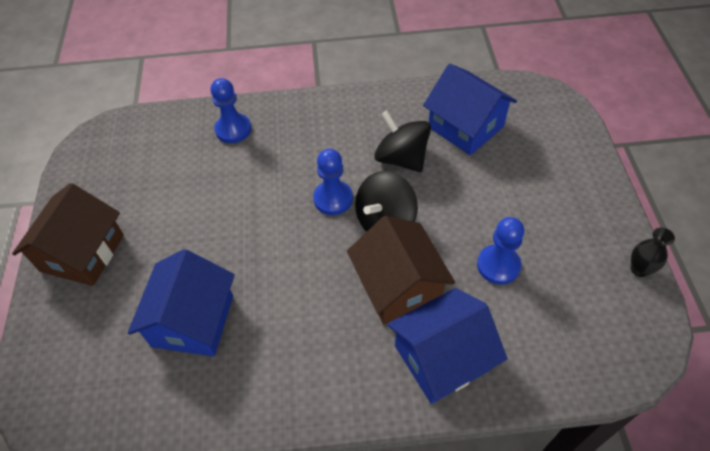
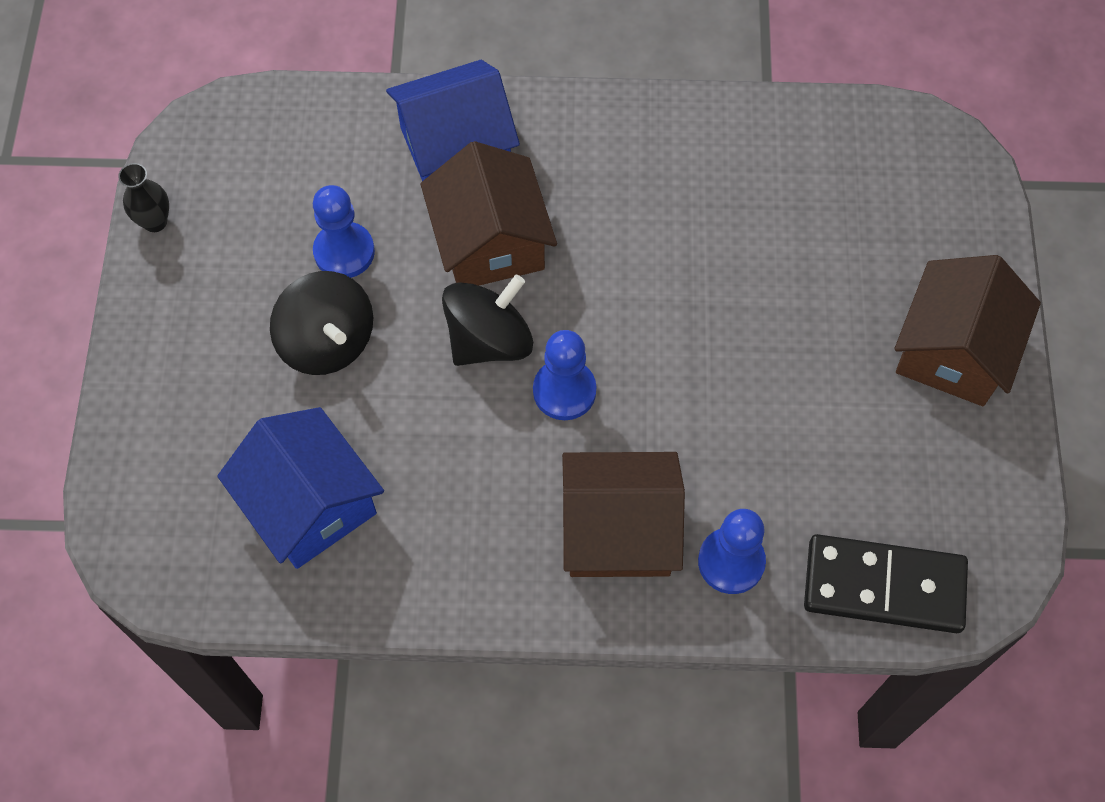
camera: 175 degrees left, 10 degrees up
blue house [128,249,235,357] -> none
black spinning top [374,111,431,172] -> black spinning top moved to [270,271,373,375]
none -> brown house [562,452,685,577]
none -> black domino [804,534,968,633]

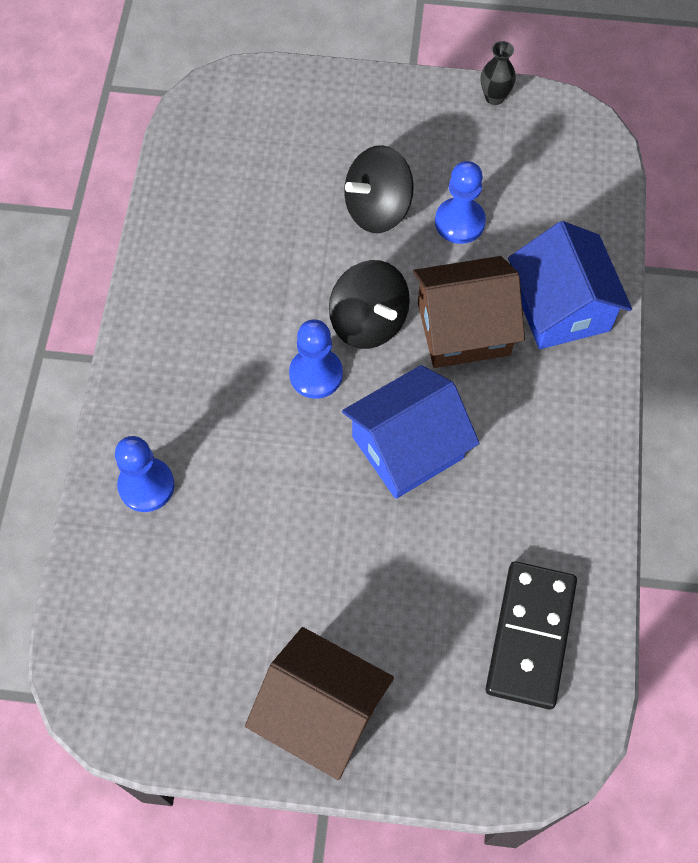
camera: 95 degrees right, 0 degrees up
blue house [217,407,384,569] -> blue house moved to [342,365,480,499]
brown house [562,452,685,577] -> none
black domino [804,534,968,633] -> black domino moved to [486,561,577,709]

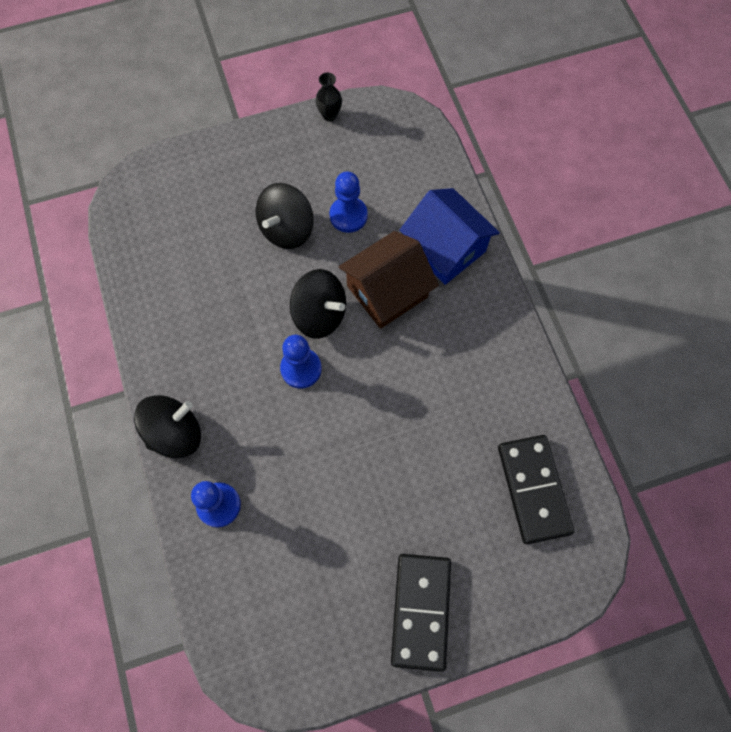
camera: 25 degrees left, 5 degrees up
brown house [245,627,394,780] -> black domino [391,554,451,672]
blue house [342,365,480,499] -> none
none -> black spinning top [134,395,201,458]

